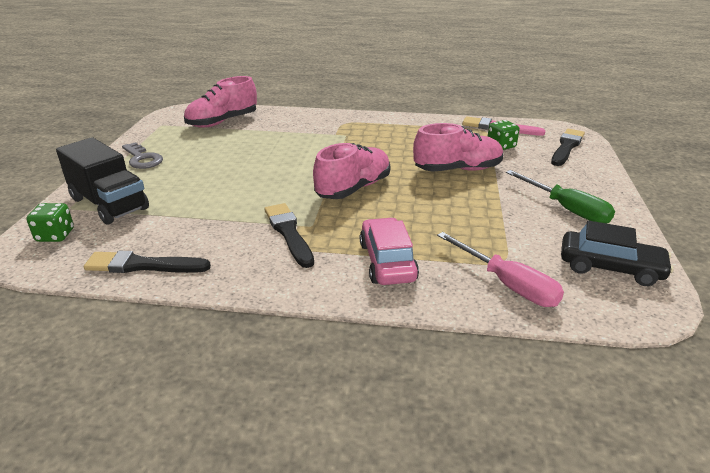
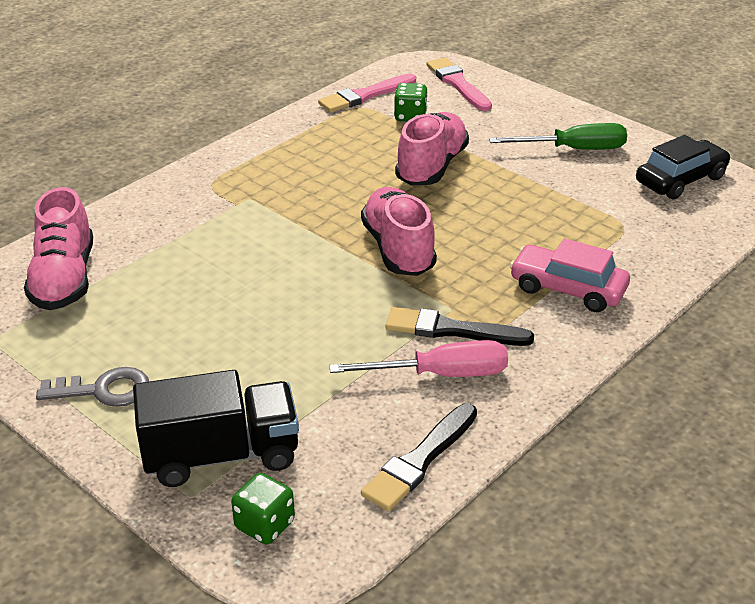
camera: 55 degrees left, 5 degrees up
pink screwdriver [437,232,564,307] -> pink screwdriver moved to [329,340,508,377]
black brush [551,129,585,166] -> pink brush [427,57,492,111]

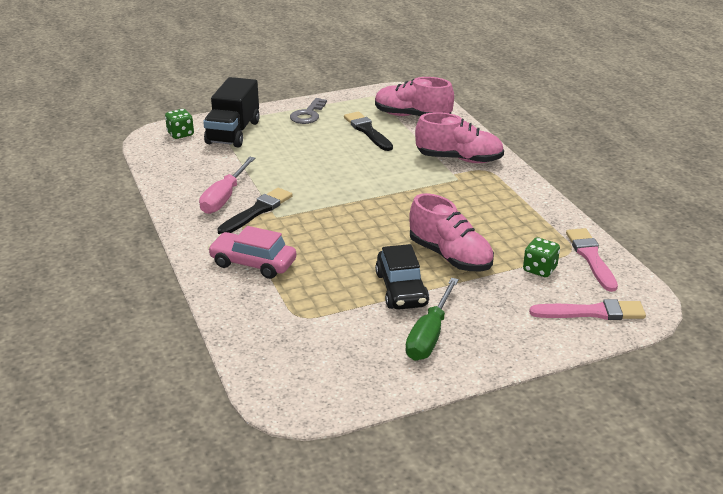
camera: 115 degrees right, 5 degrees down
pink shoe [361,187,437,276] -> pink shoe moved to [415,112,504,163]
black brush [361,403,477,511] -> black brush moved to [344,112,393,151]
pink car [510,239,630,312] -> pink car turned 120 degrees counterclockwise [208,226,296,279]
black car [636,135,731,199] -> black car moved to [375,244,429,310]

